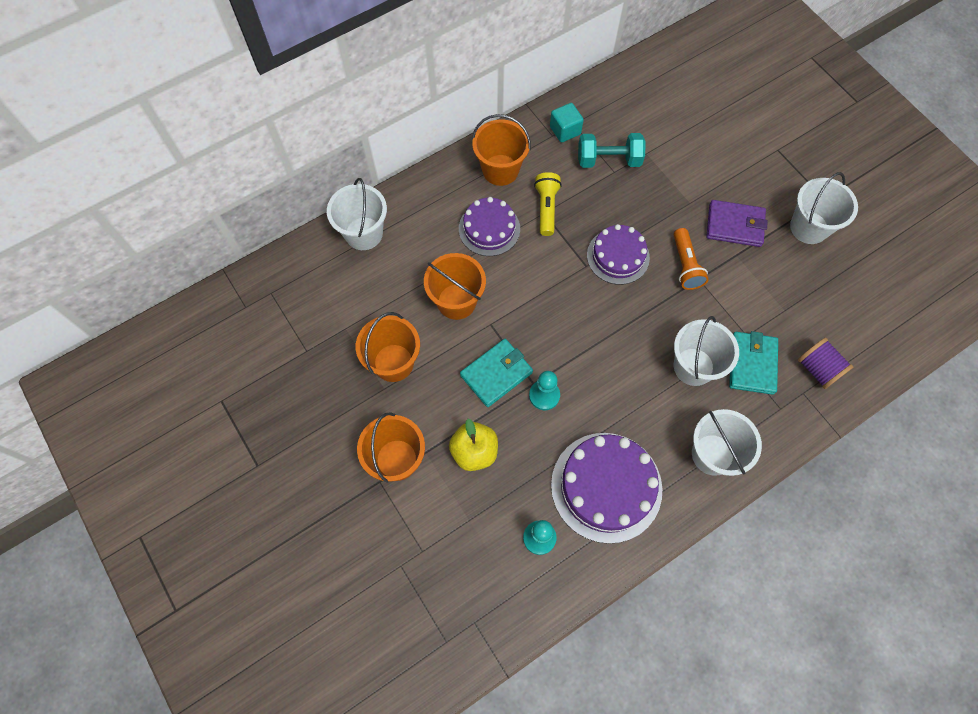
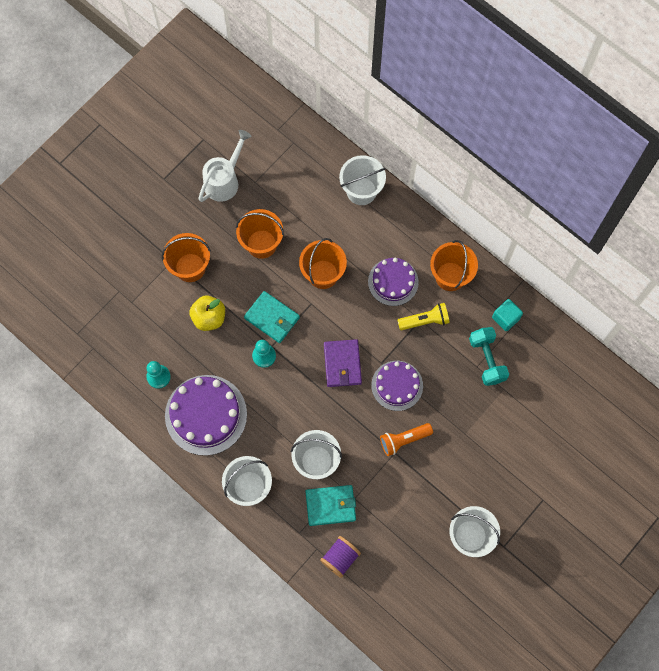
camera: 75 degrees right, 5 degrees up
purple wallet [706,200,768,247] -> purple wallet moved to [324,339,362,387]
none -> white watering can [198,130,251,202]

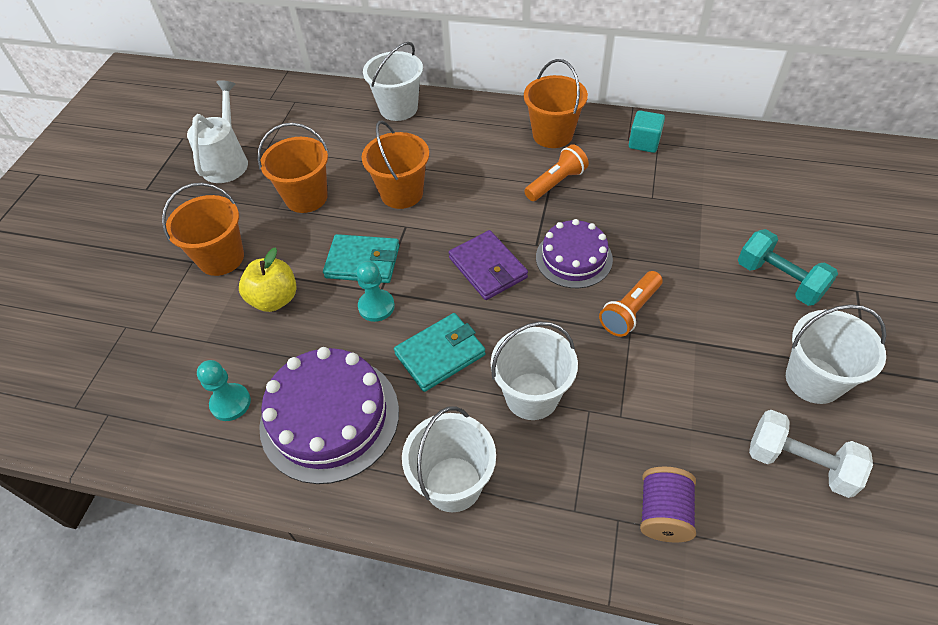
camera: 25 degrees left, 20 degrees down
turquoise wallet [305,485,356,526] -> turquoise wallet moved to [394,313,486,392]
purple cake [368,258,419,306] -> none
yellow flashlight [398,303,450,330] -> orange flashlight [524,144,589,201]
turquoise dumbbell [469,327,509,386] -> turquoise dumbbell moved to [738,229,838,306]
none -> white dumbbell [749,410,873,498]

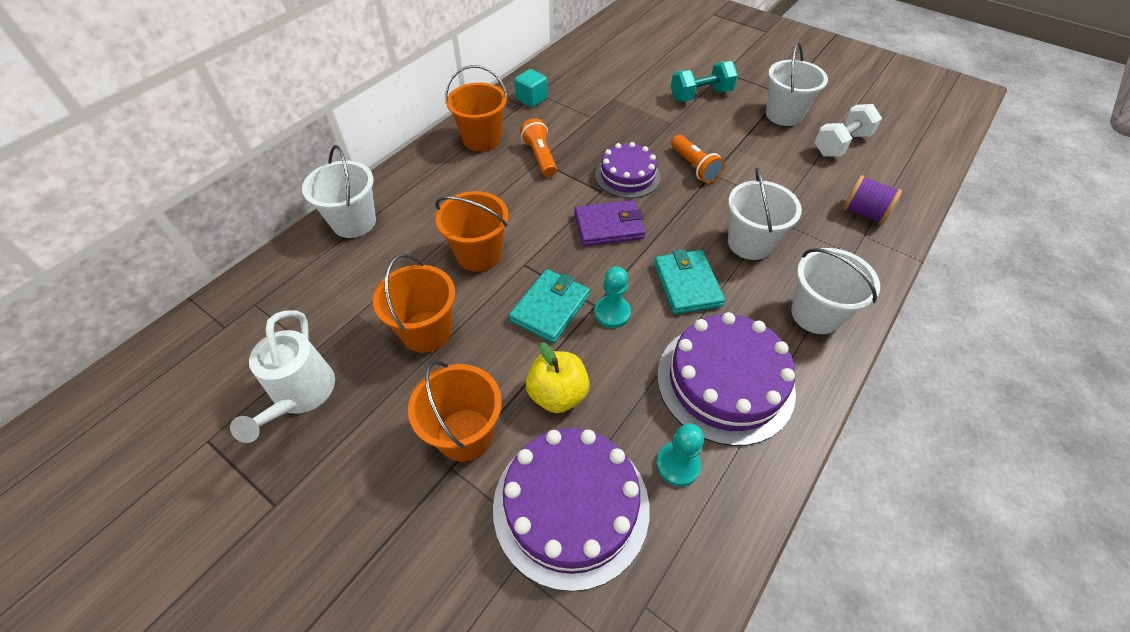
camera: 70 degrees left, 0 degrees up
white watering can [187,80,248,183] -> white watering can turned 120 degrees counterclockwise [230,310,335,443]
none -> purple cake [493,428,649,591]

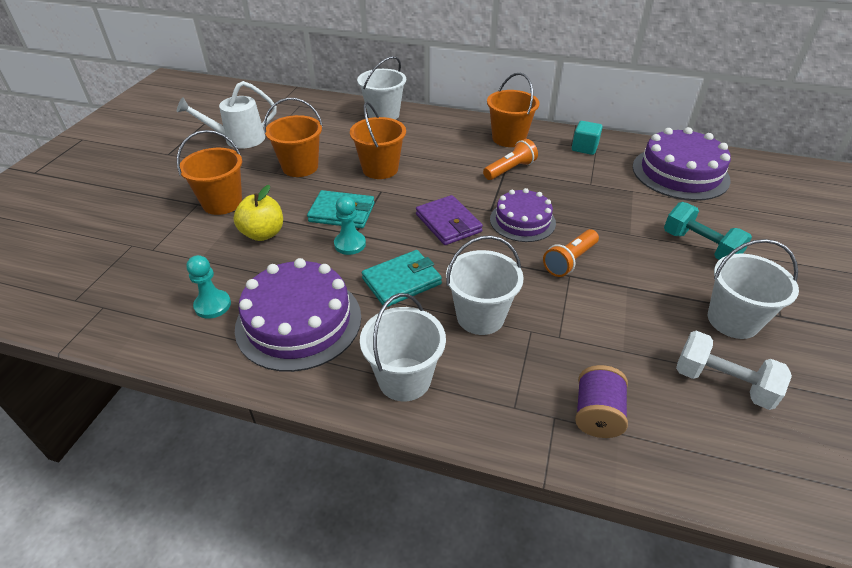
camera: 70 degrees right, 10 degrees down
purple cake [493,428,649,591] -> purple cake moved to [632,127,731,201]

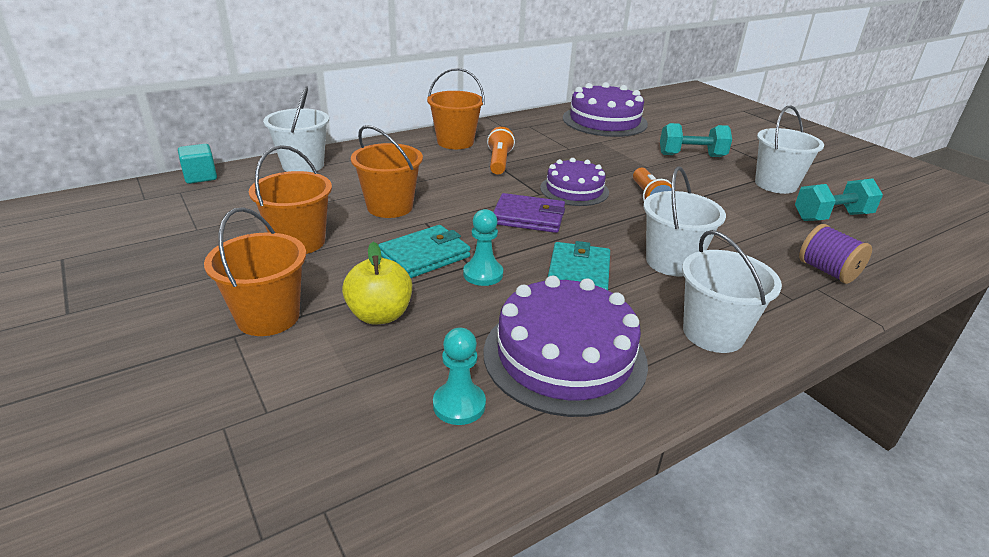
camera: 50 degrees left, 10 degrees down
white watering can [177,81,277,149] -> none
turquoise cube [572,121,603,155] -> turquoise cube moved to [178,144,217,184]
white dumbbell [676,331,792,410] -> turquoise dumbbell [795,178,883,221]

